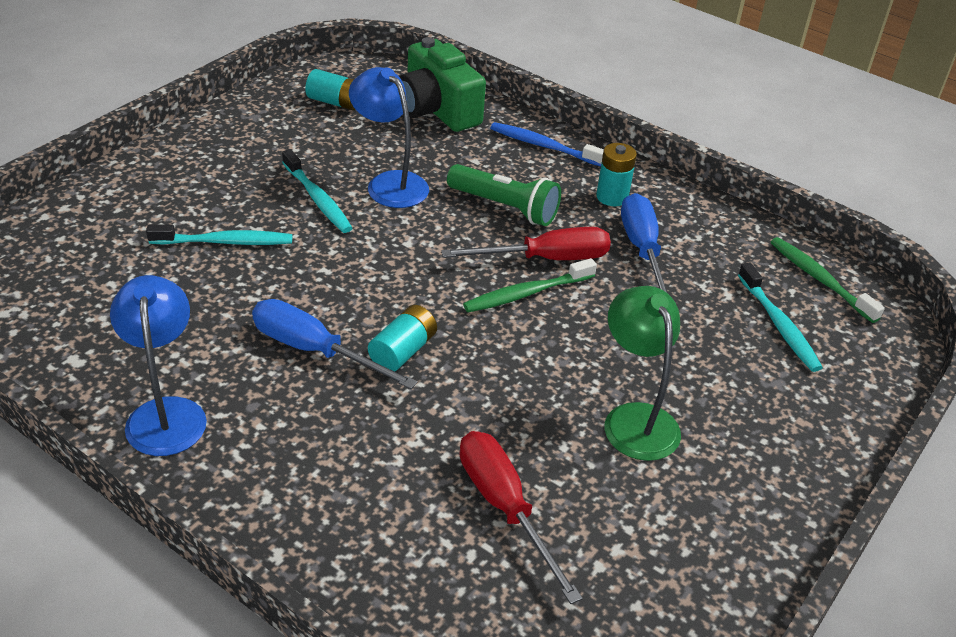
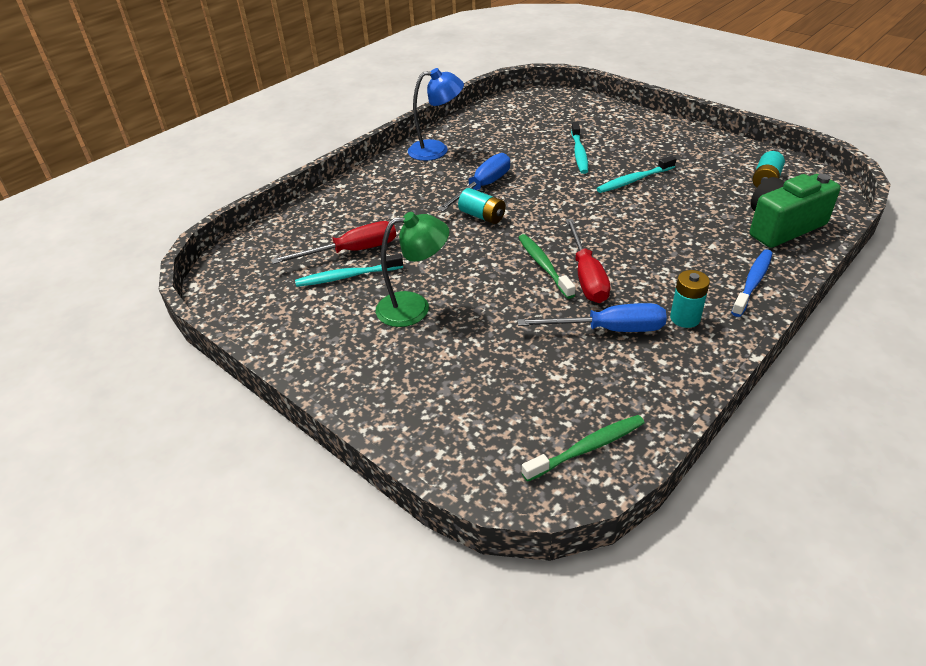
camera: 100 degrees right, 0 degrees up
blue lamp [349,67,429,208] -> none
green flashlight [447,164,561,226] -> none
turquoise toothbrush [738,263,823,372] -> turquoise toothbrush moved to [295,254,403,287]

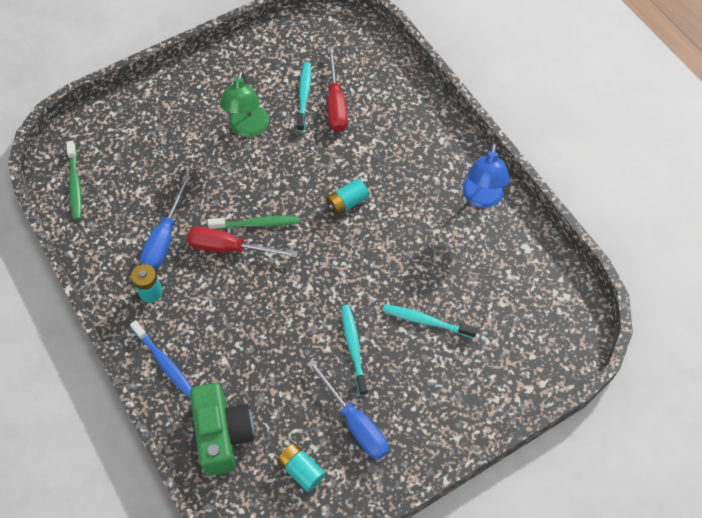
camera: 105 degrees right, 20 degrees up
blue screwdriver [437,153,510,212] -> blue screwdriver moved to [307,360,389,460]

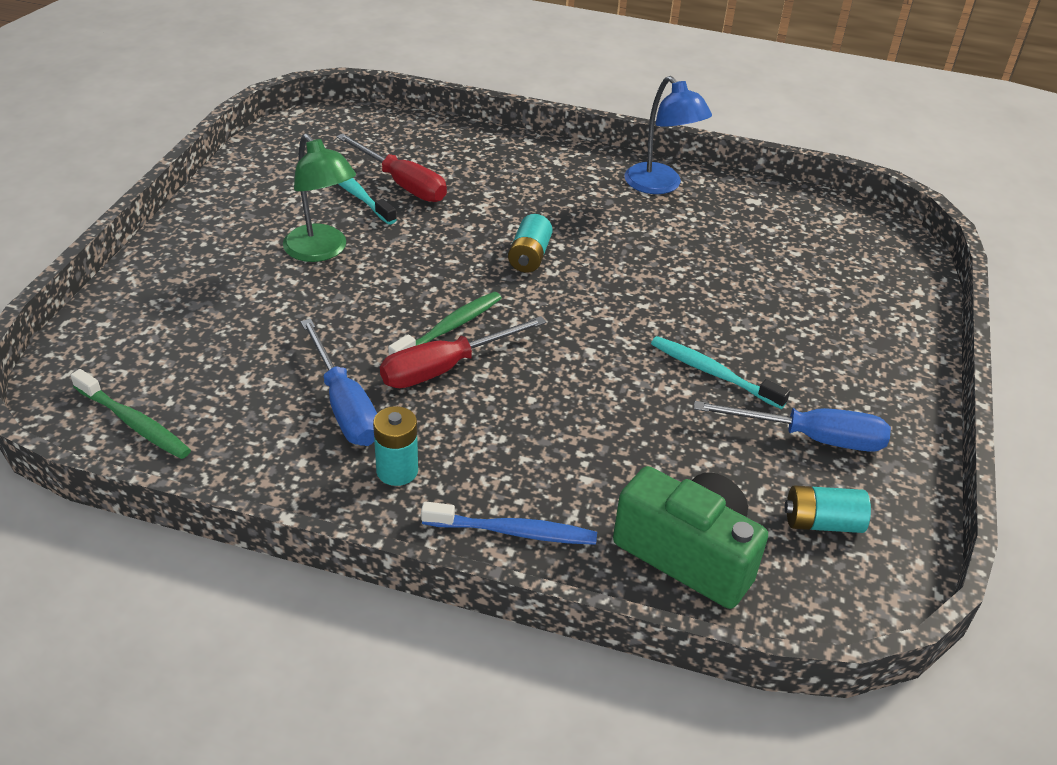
camera: 45 degrees left, 20 degrees down
turquoise toothbrush [382,304,477,338] -> none

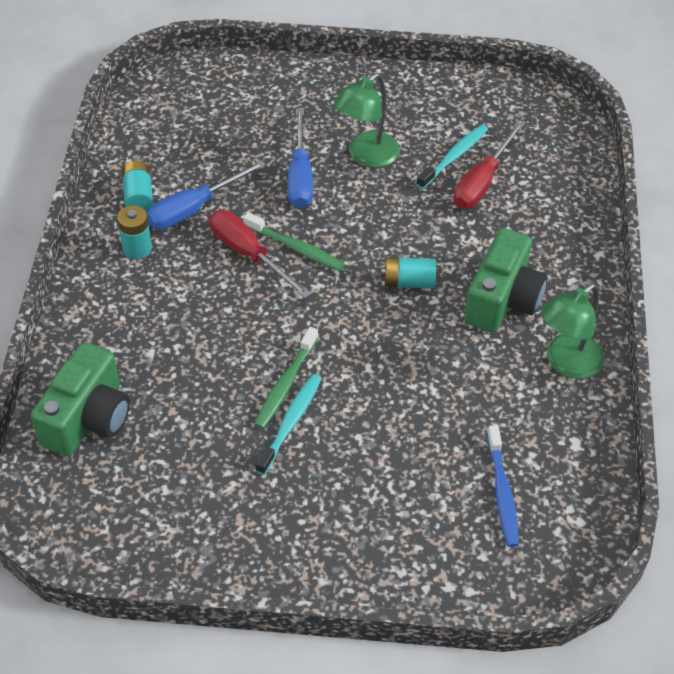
camera: 80 degrees right, 10 degrees up
green toothbrush [70,369,191,459] -> green toothbrush moved to [254,327,319,429]
blue toothbrush [421,501,597,545] -> blue toothbrush moved to [487,425,519,547]
blue lamp [625,76,712,194] -> green lamp [541,283,604,379]
blue screwdriver [694,401,891,452] -> blue screwdriver moved to [288,108,313,208]
turquoise battery [785,485,871,533] -> turquoise battery moved to [122,161,153,212]
none -> green camera [464,228,547,333]

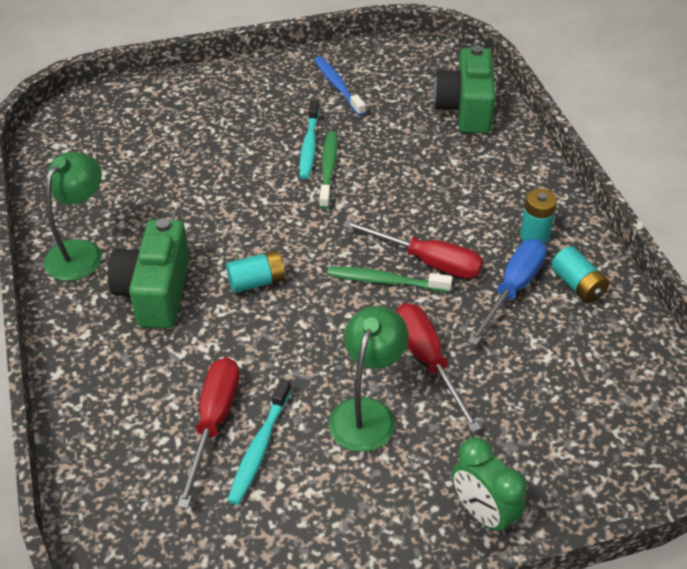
camera: 160 degrees right, 5 degrees down
blue screwdriver [288,108,313,208] -> red screwdriver [396,303,481,432]
blue toothbrush [487,425,519,547] -> blue toothbrush moved to [314,56,366,116]
none -> green clock [452,437,527,535]

